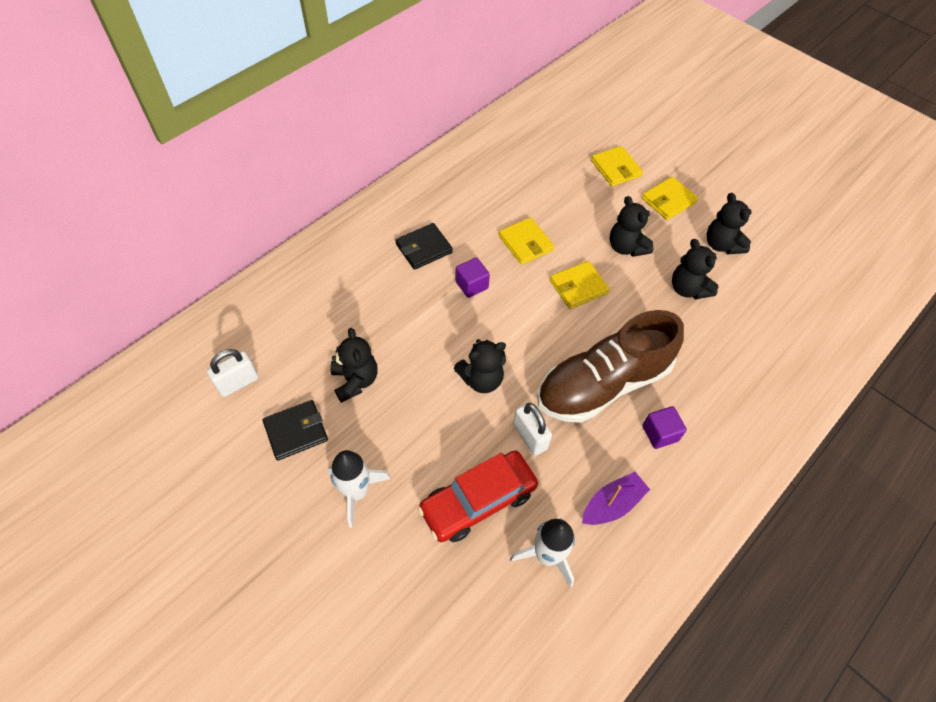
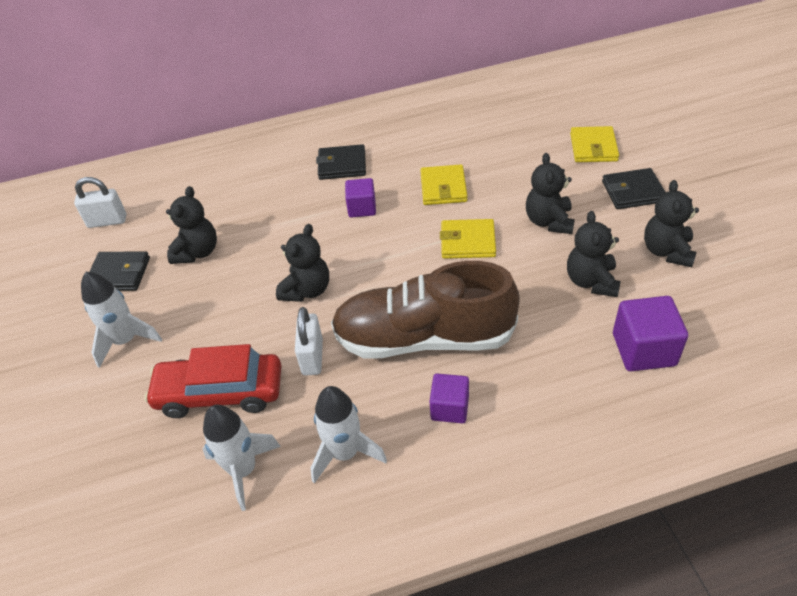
camera: 35 degrees right, 10 degrees down
black teddy bear [454,339,506,393] -> black teddy bear turned 75 degrees counterclockwise [276,224,329,302]
purple boat [582,472,650,525] -> white rocket [311,386,387,484]
yellow wallet [642,177,698,220] -> black wallet [602,168,666,209]
none -> purple cube [613,296,688,371]

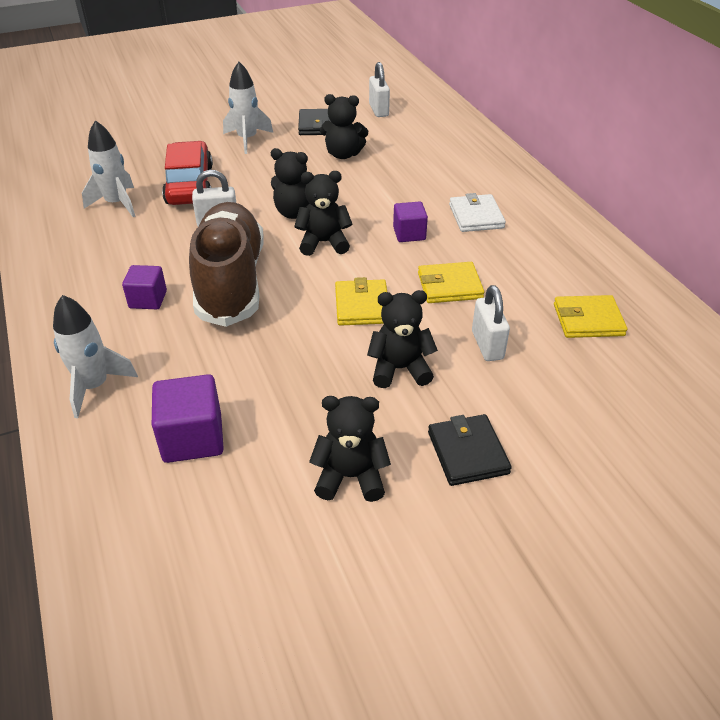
camera: 80 degrees right, 5 degrees down
white rocket [311,386,387,484] -> white rocket moved to [53,295,138,418]
black wallet [316,144,366,180] -> white wallet [449,193,506,232]
black teddy bear [567,211,620,297] -> black teddy bear moved to [294,171,353,256]
yellow wallet [570,126,619,162] -> yellow wallet moved to [554,295,628,338]
none -> white padlock [472,285,510,361]

